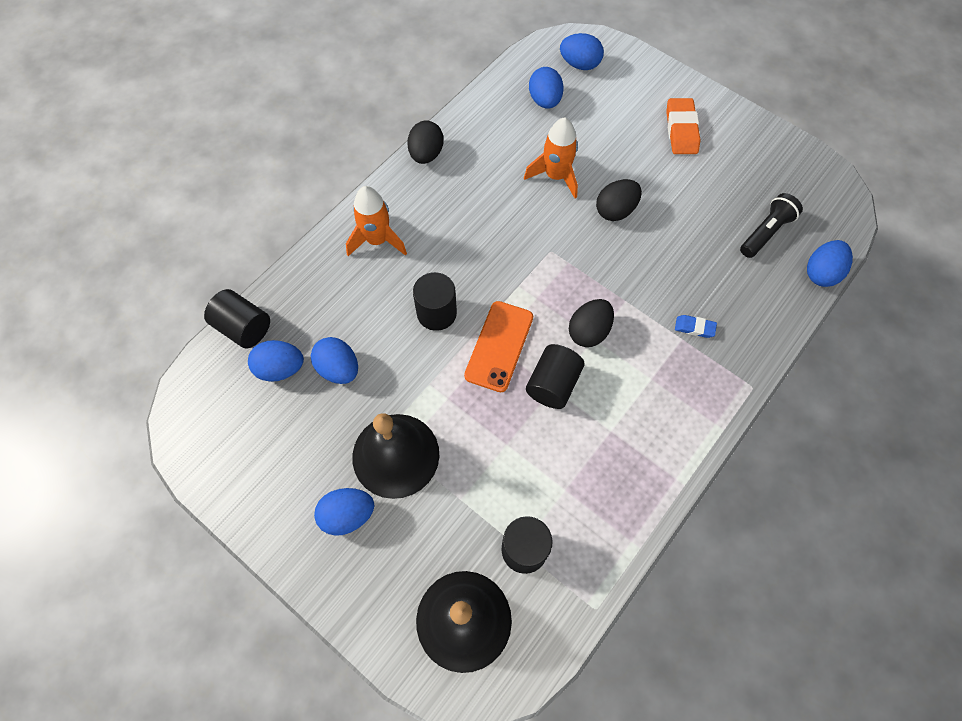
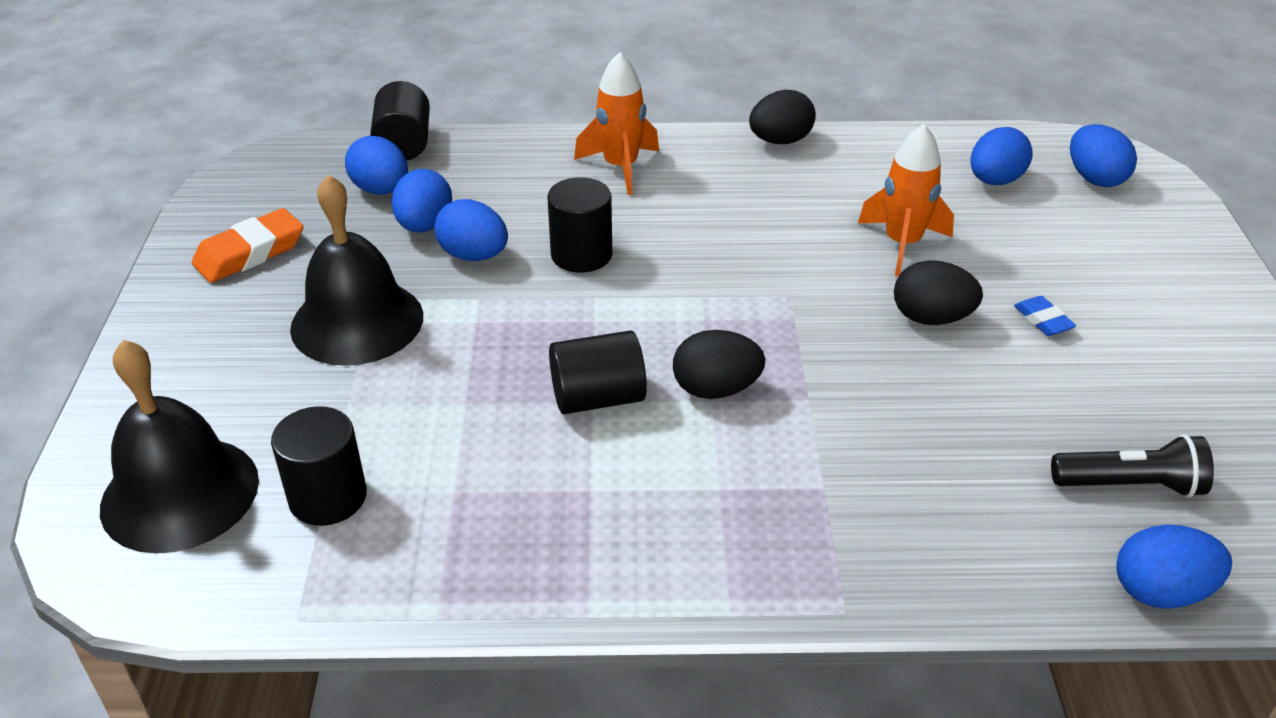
camera: 50 degrees right, 25 degrees down
blue egg [314,488,374,536] -> blue egg moved to [434,199,508,261]
orange phone [464,301,533,392] -> none
orange eraser [666,98,700,154] -> orange eraser moved to [192,208,304,283]
blue eraser [675,315,717,338] -> blue eraser moved to [1014,296,1076,336]

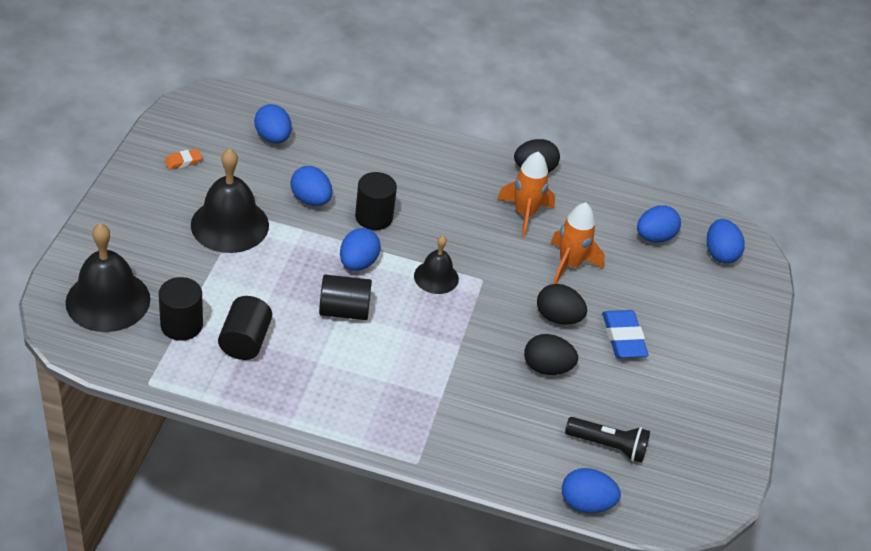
camera: 10 degrees right, 5 degrees up
orange eraser [192,208,304,283] -> orange eraser [165,149,203,170], size x0.55
black cylinder [370,81,430,161] -> black cylinder moved to [218,296,272,360]
blue egg [391,169,452,232] -> blue egg moved to [340,228,381,271]
orange rocket [574,52,659,195] -> orange rocket moved to [497,151,555,238]
black egg [673,330,765,399] -> black egg moved to [524,334,578,375]
blue eraser [1014,296,1076,336] -> blue eraser [602,310,648,358], size x1.82
none -> black bell [414,236,459,294]

